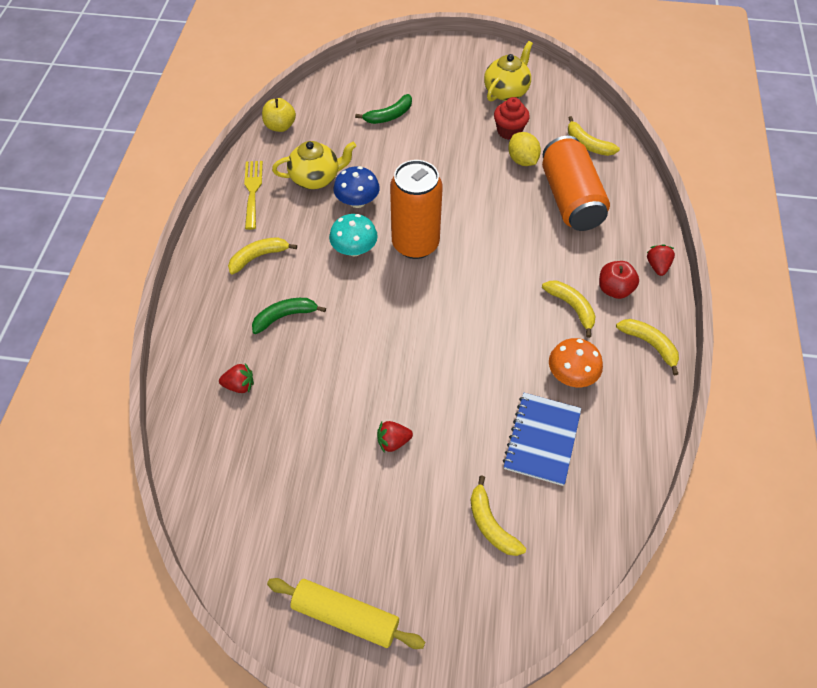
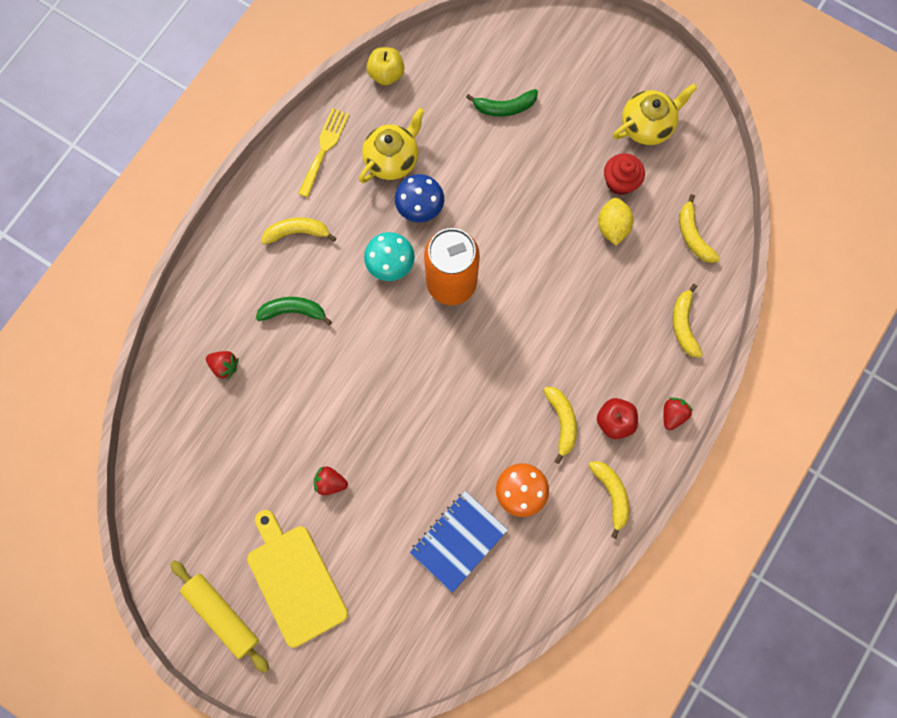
camera: 25 degrees right, 20 degrees up
yellow teapot [272,141,356,189] -> yellow teapot turned 60 degrees counterclockwise [359,108,425,183]
yellow banana [471,475,526,556] -> yellow banana moved to [673,284,703,358]
orange can [542,136,610,231] -> none
none -> yellow cutting board [247,510,348,648]

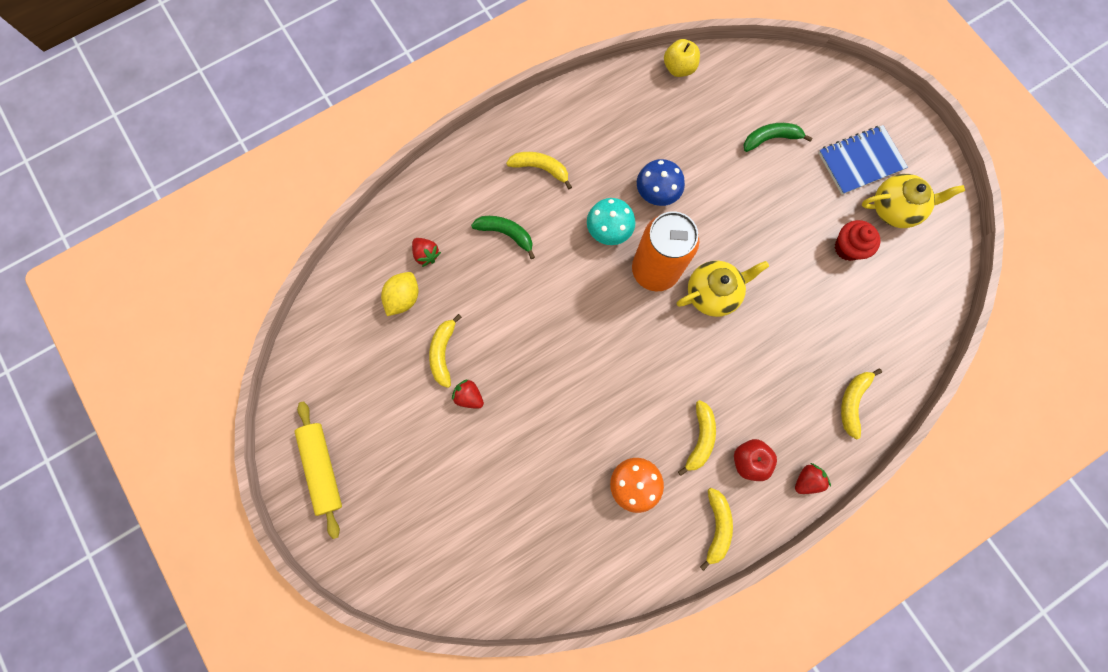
camera: 25 degrees right, 0 degrees up
yellow cutting board [247,510,348,648] -> none
yellow fork [298,108,349,197] -> none
yellow teapot [359,108,425,183] -> yellow teapot moved to [677,261,769,317]
blue notebook [410,491,508,593] -> blue notebook moved to [818,125,908,195]
green banana [466,89,538,116] -> green banana turned 150 degrees clockwise [744,123,812,152]
yellow lemon [598,197,634,245] -> yellow lemon moved to [381,272,418,316]
yellow banana [679,194,720,263] -> yellow banana moved to [429,314,462,388]

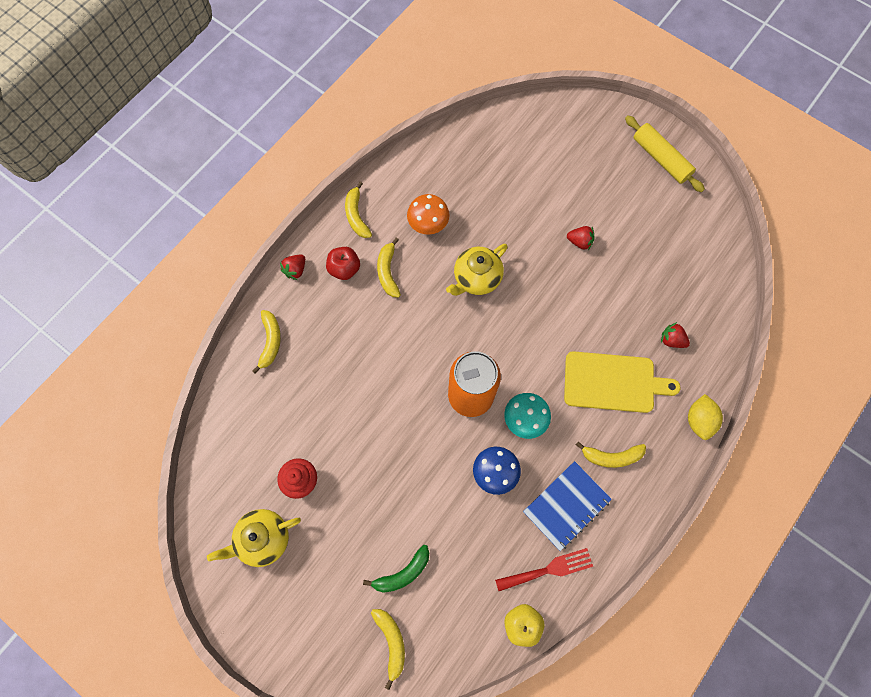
camera: 160 degrees right, 5 degrees down
yellow lemon [381,272,418,316] -> yellow lemon moved to [688,394,723,440]
yellow banana [429,314,462,388] -> yellow banana moved to [371,609,405,690]
green banana [471,216,535,259] -> yellow cutting board [564,351,681,413]
yellow teapot [677,261,769,317] -> yellow teapot moved to [446,244,508,296]
blue notebook [818,125,908,195] -> blue notebook moved to [523,461,612,551]
none -> red fork [495,548,593,591]

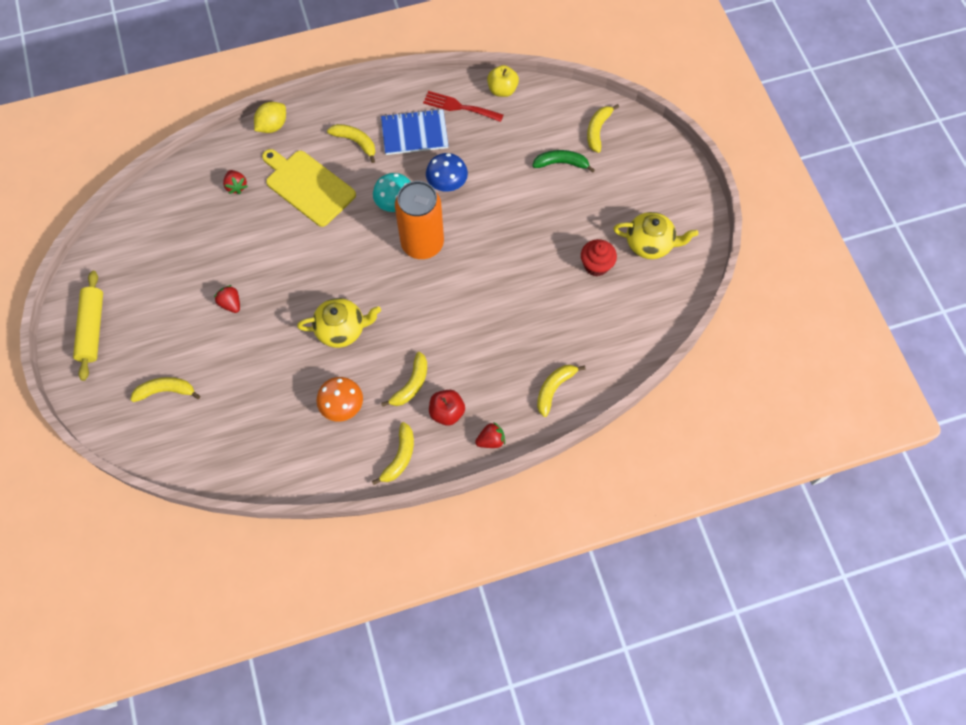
camera: 145 degrees left, 5 degrees down
none -> yellow banana [130,377,200,402]

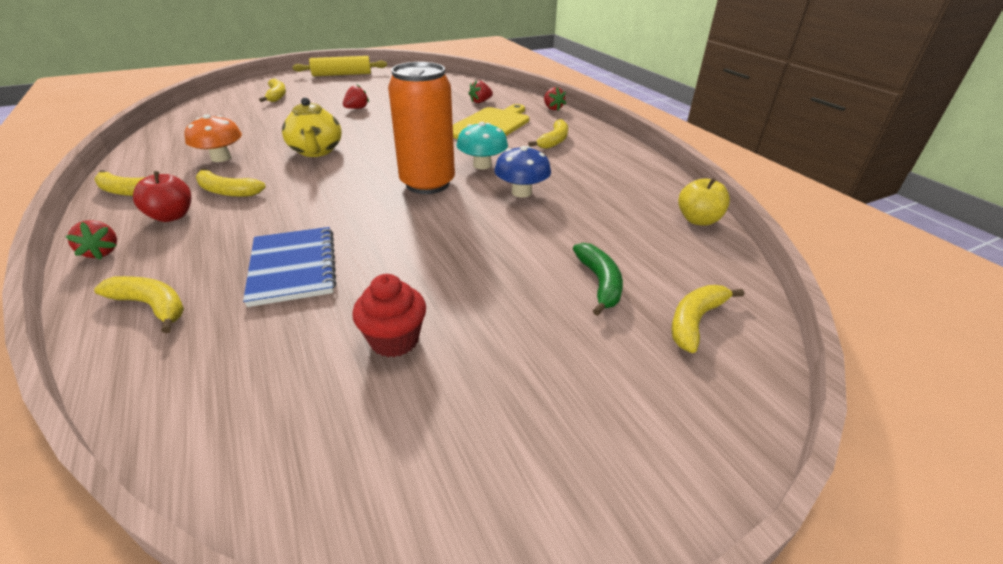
camera: 80 degrees right, 30 degrees down
yellow lemon [254,102,286,133] -> red strawberry [544,87,566,110]
blue notebook [381,109,449,155] -> blue notebook moved to [243,227,336,307]
red fork [423,91,503,122] -> none
yellow banana [587,104,619,153] -> yellow banana turned 60 degrees counterclockwise [671,285,744,353]
yellow teapot [613,212,698,259] -> none

